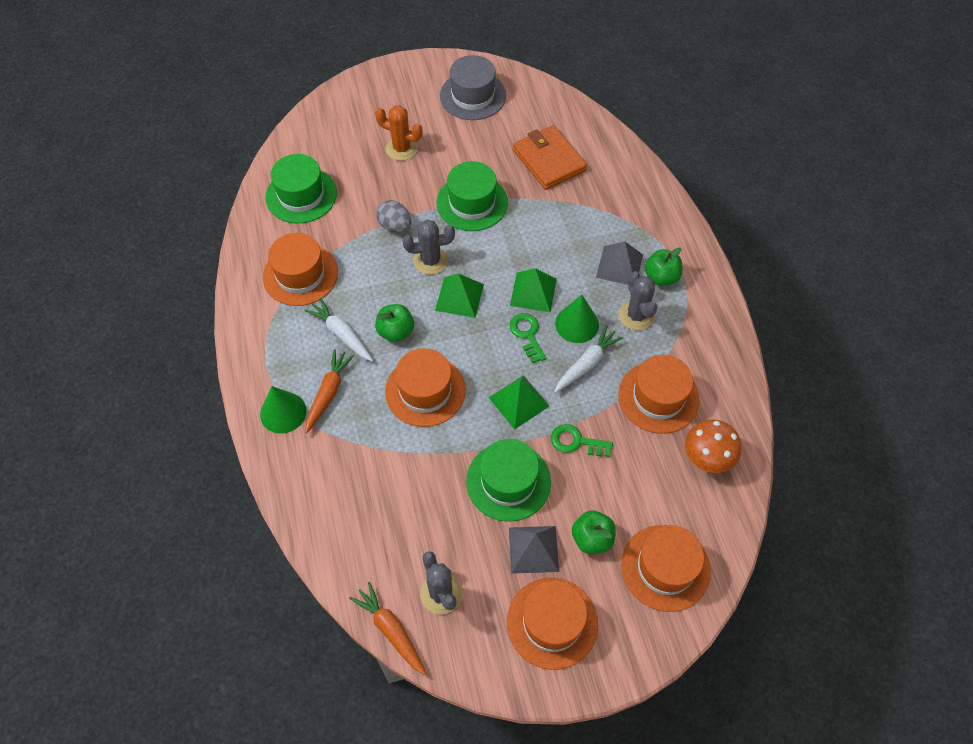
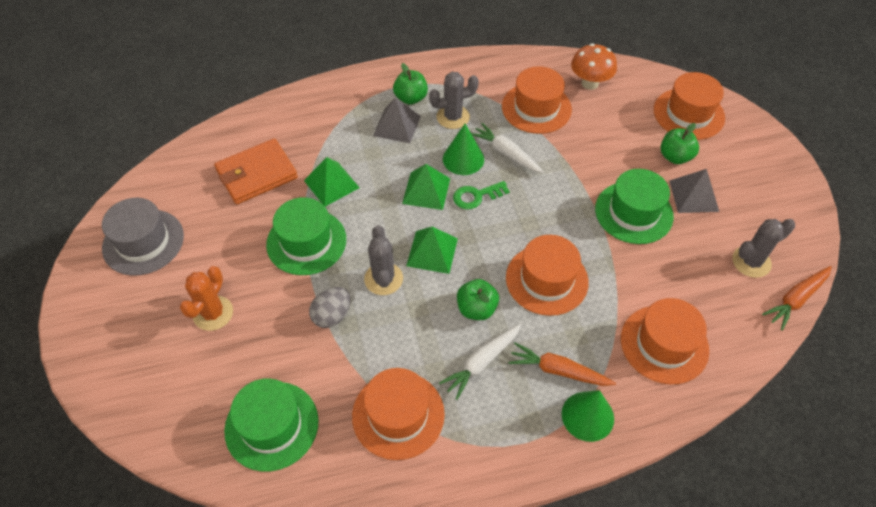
camera: 90 degrees left, 5 degrees down
green pyramid [489,375,550,430] -> green pyramid moved to [304,157,360,207]
orange hat [507,578,598,670] -> orange hat moved to [621,298,709,384]
green key [551,424,613,457] -> none

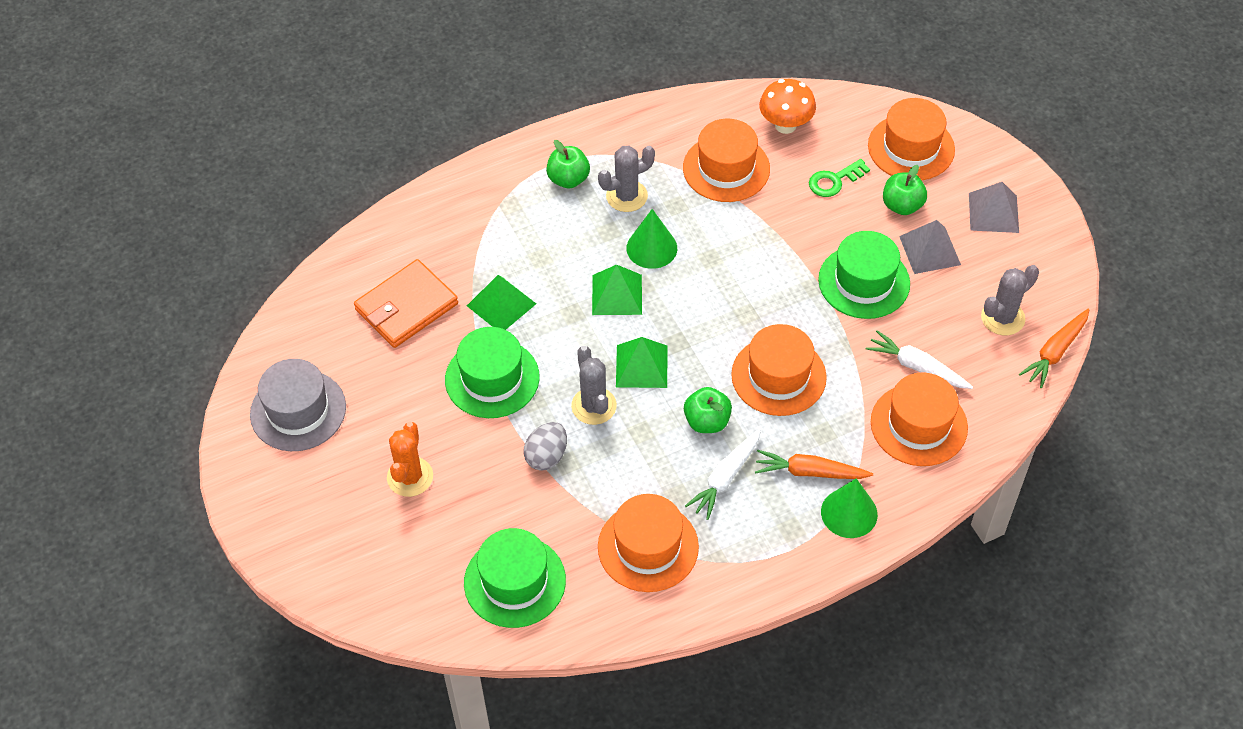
camera: 10 degrees left, 0 degrees up
grey pyramid [373,98,421,143] -> grey pyramid moved to [969,182,1019,233]
green key [453,181,510,209] -> green key moved to [809,159,870,197]
white carrot [471,123,544,173] -> white carrot moved to [866,330,973,389]

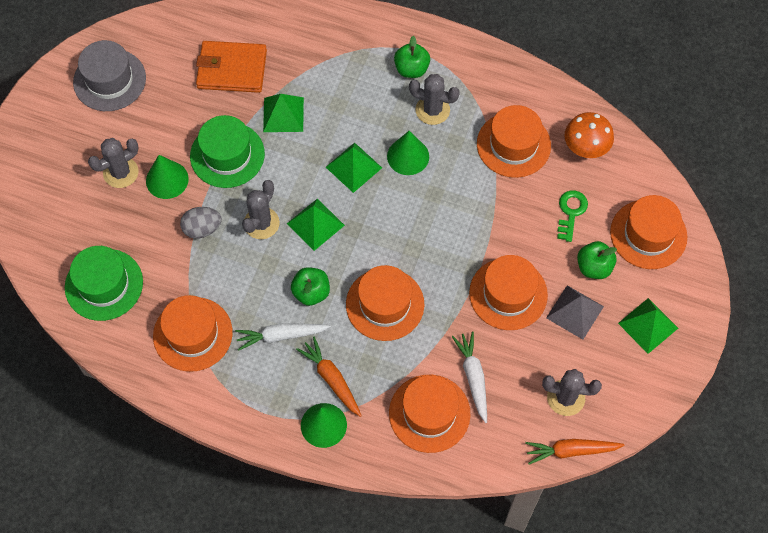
camera: 45 degrees right, 10 degrees up
orange cactus [387,422,433,497] -> grey cactus [88,138,139,188]
green key [809,159,870,197] -> green key turned 90 degrees clockwise [557,190,588,242]
green hat [818,231,910,319] -> orange hat [469,255,548,330]
grey pyramid [969,182,1019,233] -> green pyramid [618,298,678,354]
none -> green cone [146,155,189,199]

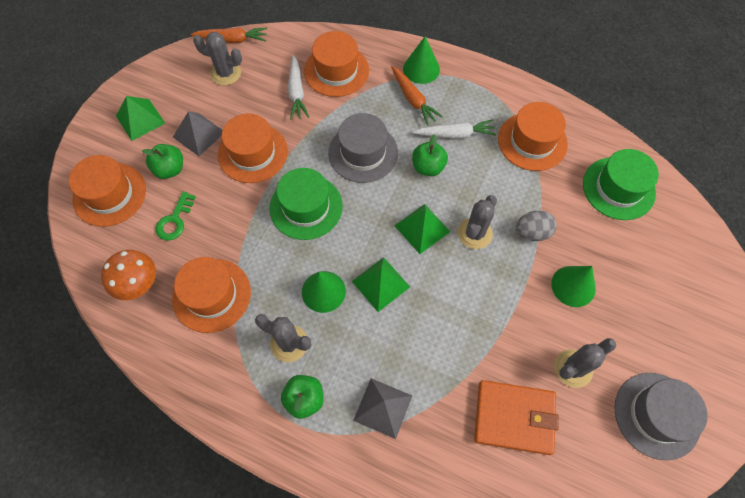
camera: 175 degrees left, 0 degrees up
grey cactus [88,138,139,188] -> grey cactus moved to [554,338,616,388]
green hat [190,115,265,188] -> green hat moved to [269,168,343,240]
green pyramid [263,94,304,132] -> none
orange hat [346,265,424,341] -> grey hat [328,113,398,183]
none -> grey pyramid [353,378,412,439]

